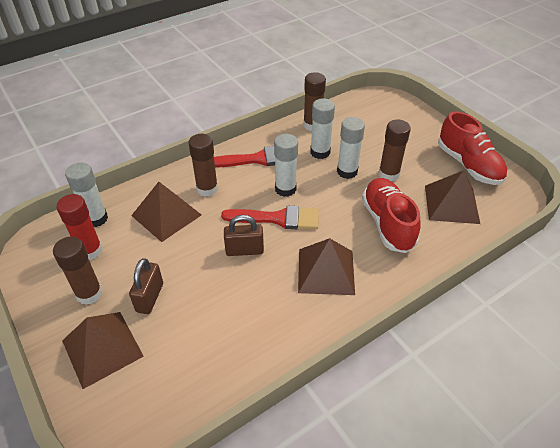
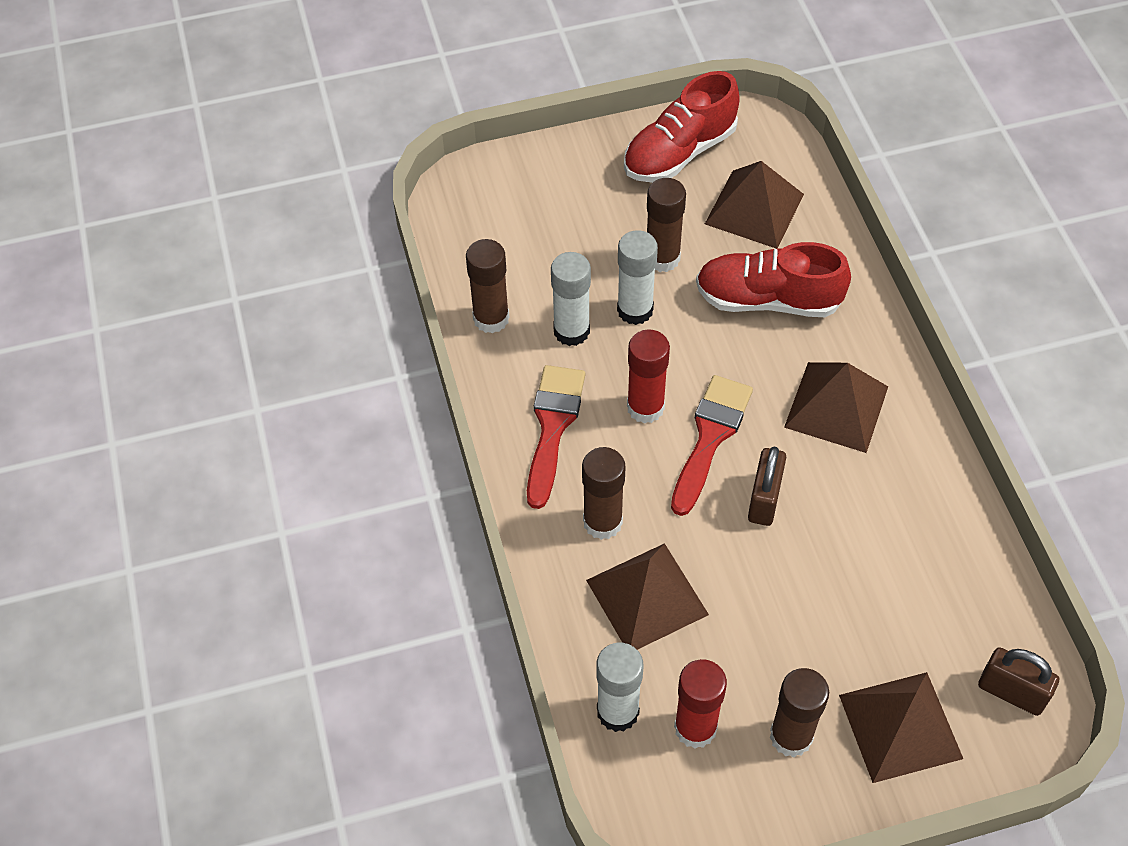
camera: 70 degrees left, 10 degrees up
brown padlock [129,258,163,314] -> brown padlock moved to [978,647,1059,716]
white glue stick [274,134,298,197] -> red glue stick [627,329,670,424]
red shoe [438,111,507,185] -> red shoe turned 150 degrees clockwise [624,71,740,183]

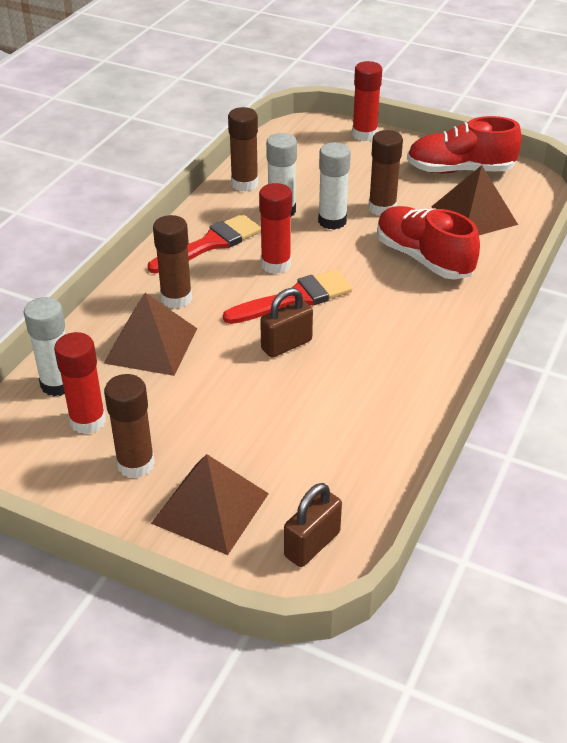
camera: 40 degrees right, 15 degrees down
brown pyramid [784,362,888,453] -> none
brown padlock [978,647,1059,716] -> brown padlock turned 60 degrees clockwise [284,483,342,567]
none -> red glue stick [352,61,382,141]

